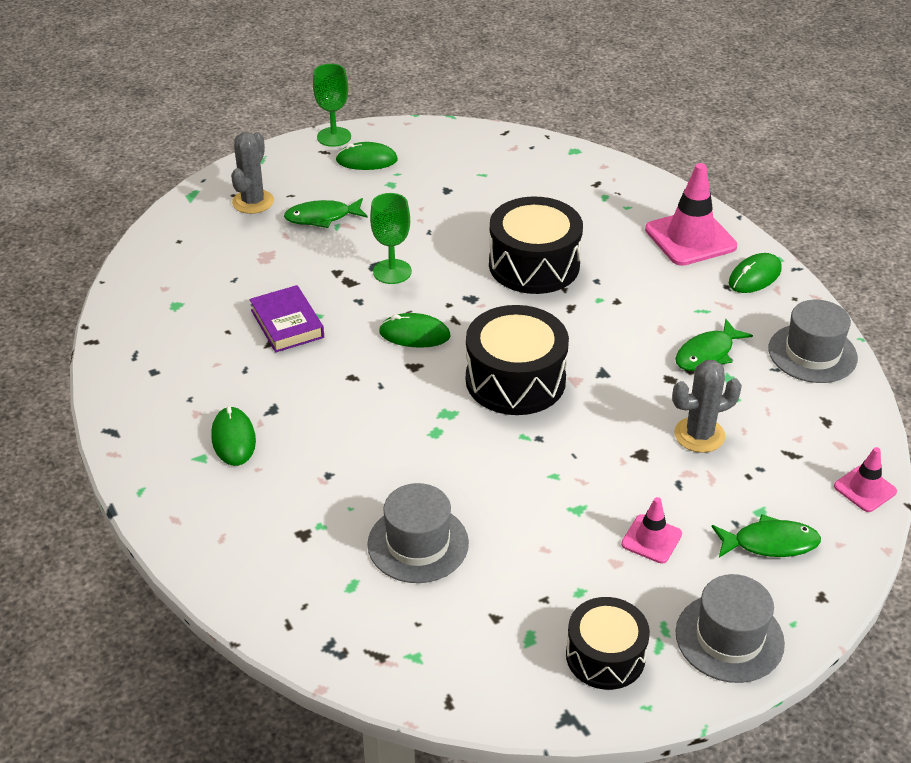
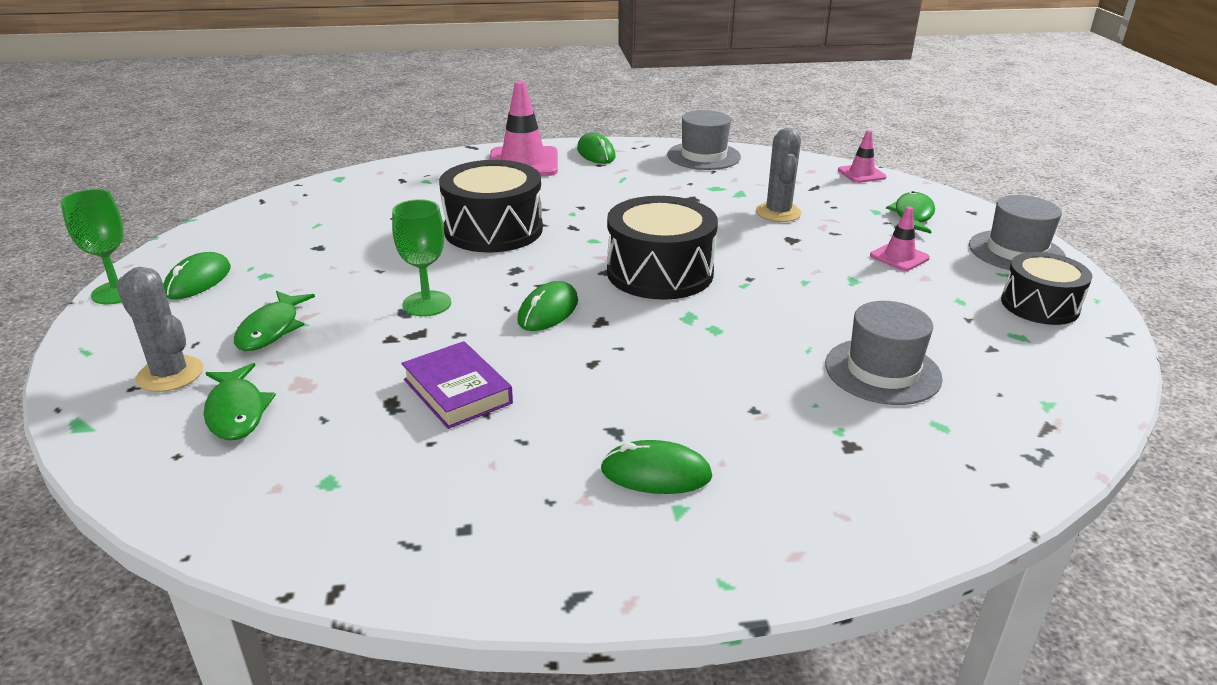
camera: 70 degrees left, 10 degrees down
purple book [249,285,324,353] -> purple book turned 60 degrees clockwise [401,341,513,429]
green fish [675,319,753,371] -> green fish moved to [204,363,276,440]

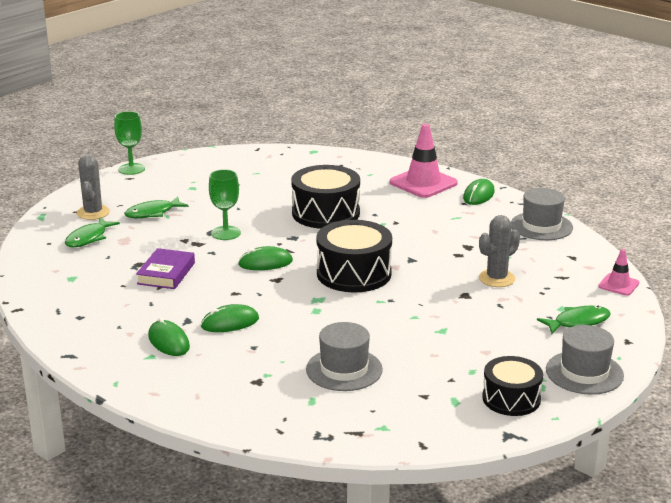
camera: 50 degrees right, 5 degrees down
green mouse [163,252,231,299] -> green mouse moved to [201,304,259,332]
pink traffic cone [870,207,930,271] -> none

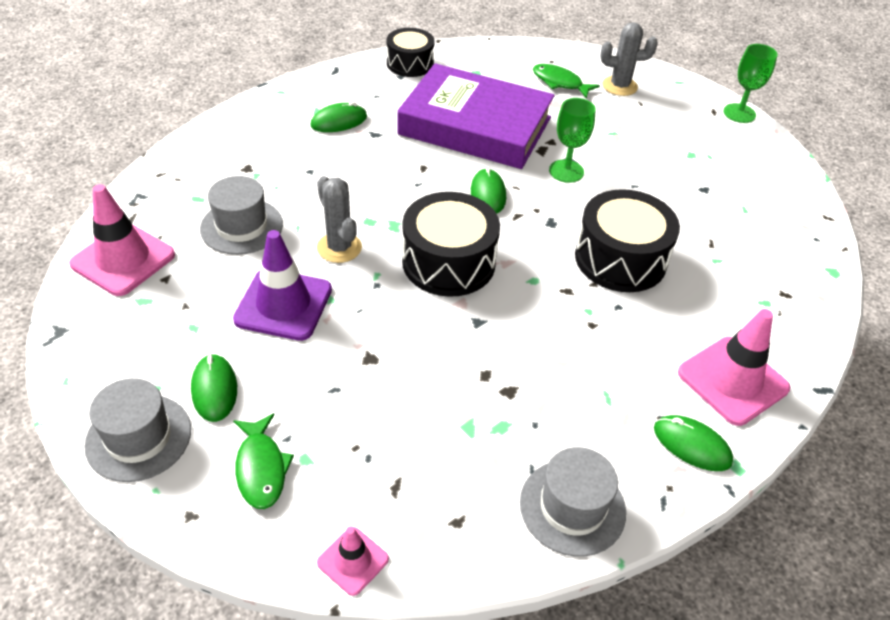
camera: 95 degrees right, 20 degrees up
green fish [124,197,189,218] -> none
purple book [136,248,195,289] -> purple book [398,63,555,169], size x2.21
green mouse [201,304,259,332] -> green mouse moved to [191,354,237,422]
grey cactus [479,215,520,287] -> grey cactus moved to [317,176,362,263]
black drum [482,356,543,416] -> black drum moved to [387,28,434,77]
none -> pink traffic cone [69,184,175,296]
none -> purple traffic cone [233,230,332,341]

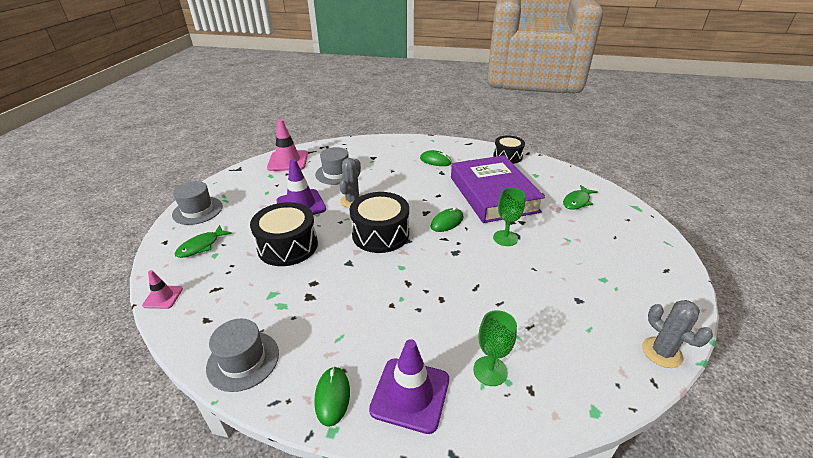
camera: 55 degrees right, 10 degrees down
green mouse [191,354,237,422] -> none
green fish [533,64,600,99] -> green fish turned 135 degrees counterclockwise [563,185,598,210]
black drum [575,189,680,292] -> black drum moved to [250,202,318,266]
grey cactus [601,22,658,96] -> grey cactus moved to [642,300,713,368]
pink traffic cone [678,309,790,426] -> purple traffic cone [369,339,449,434]
green goblet [724,44,778,123] -> green goblet moved to [473,310,517,386]

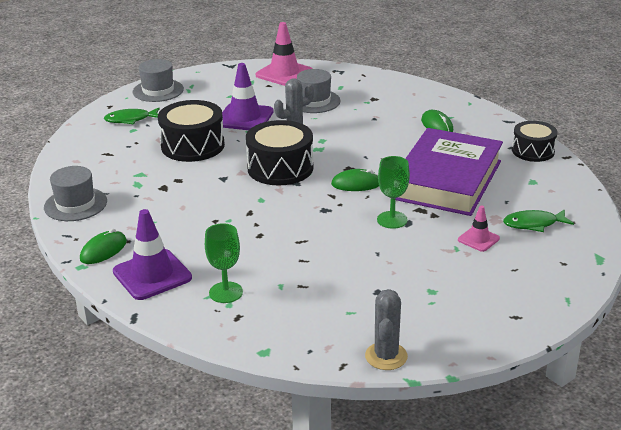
camera: 40 degrees right, 5 degrees down
pink traffic cone [142,270,183,309] -> pink traffic cone moved to [458,206,500,252]

